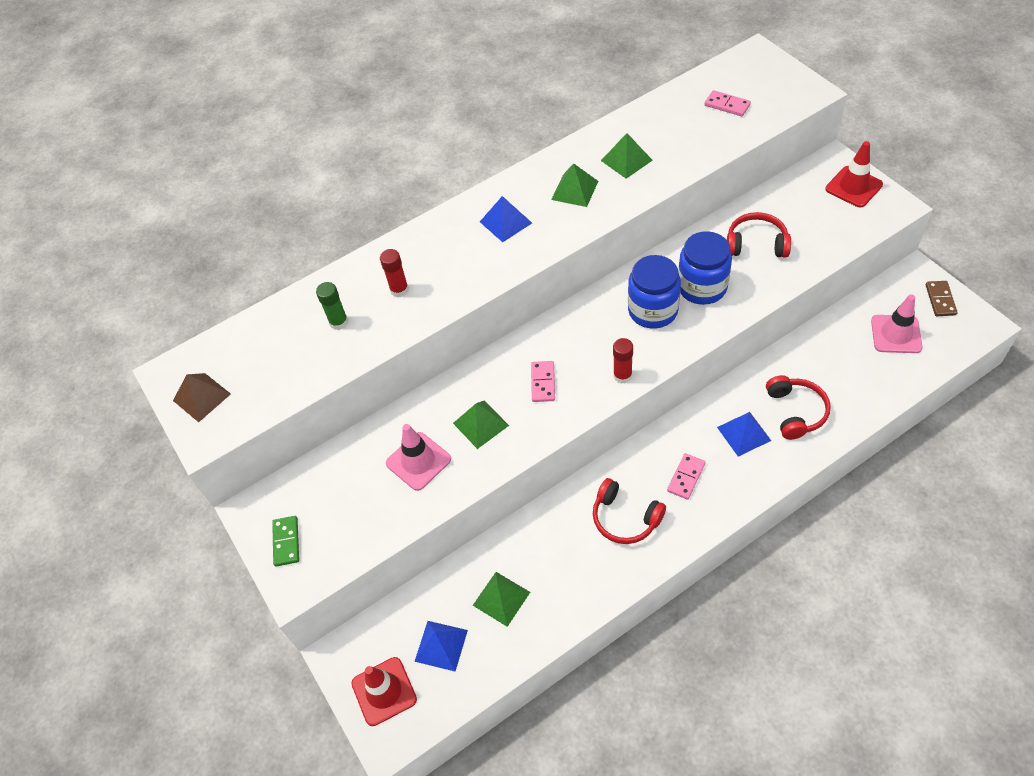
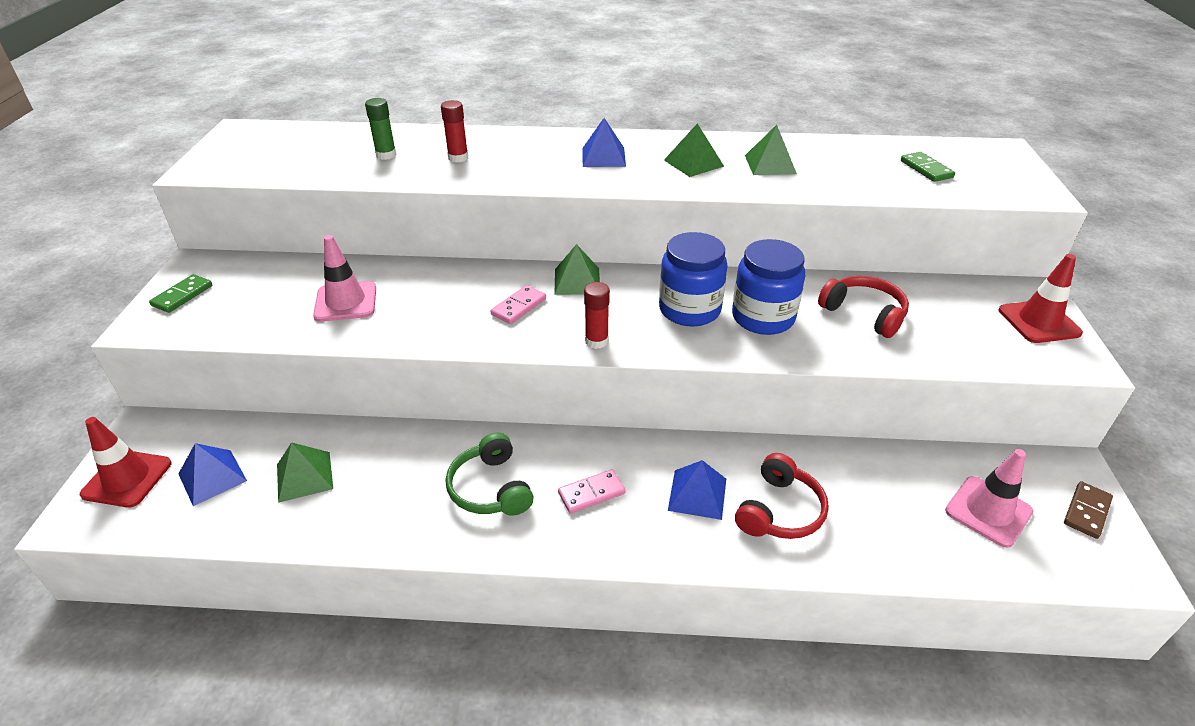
camera: 30 degrees right, 15 degrees down
brown pyramid [173,373,231,422] -> none
green pyramid [453,401,509,449] -> green pyramid moved to [554,244,600,295]
red headphones [593,478,666,544] -> green headphones [446,433,534,516]
pink domino [705,90,751,116] -> green domino [901,152,955,182]

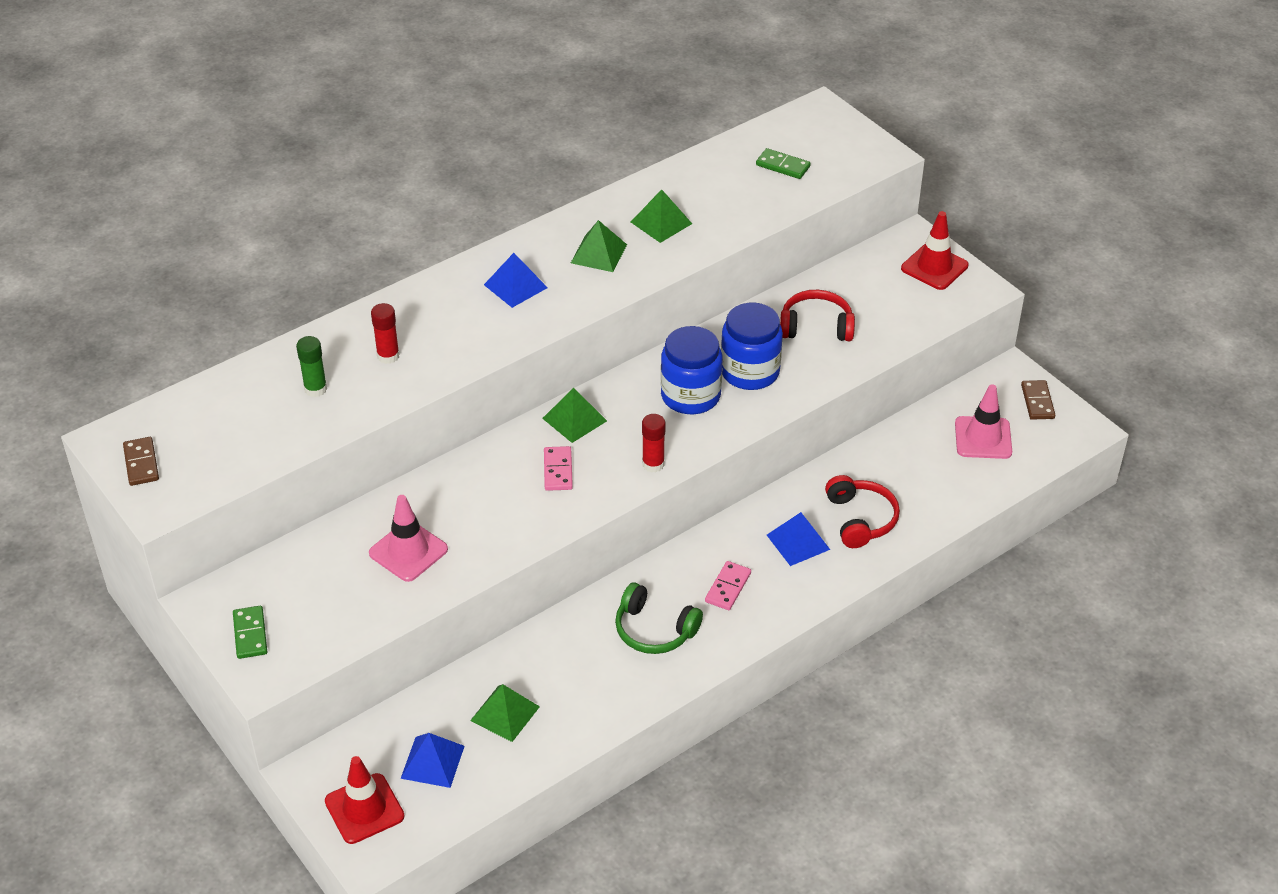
camera: 40 degrees left, 5 degrees up
none -> brown domino [123,437,159,486]

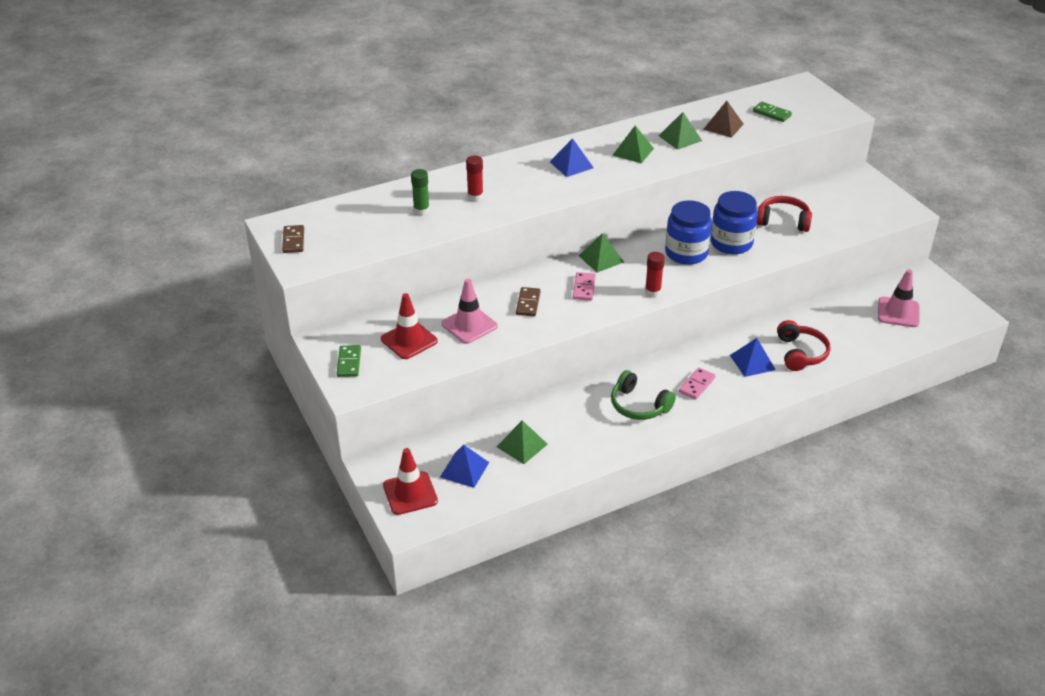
camera: 10 degrees right, 5 degrees down
red traffic cone [901,211,969,290] -> red traffic cone moved to [381,293,438,359]
brown domino [1021,380,1055,420] -> brown domino moved to [516,287,541,316]
none -> brown pyramid [703,101,744,138]

